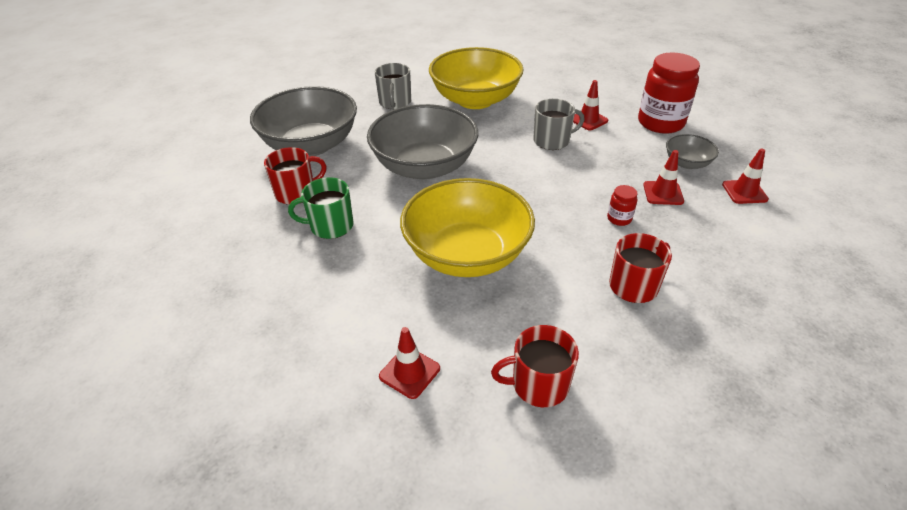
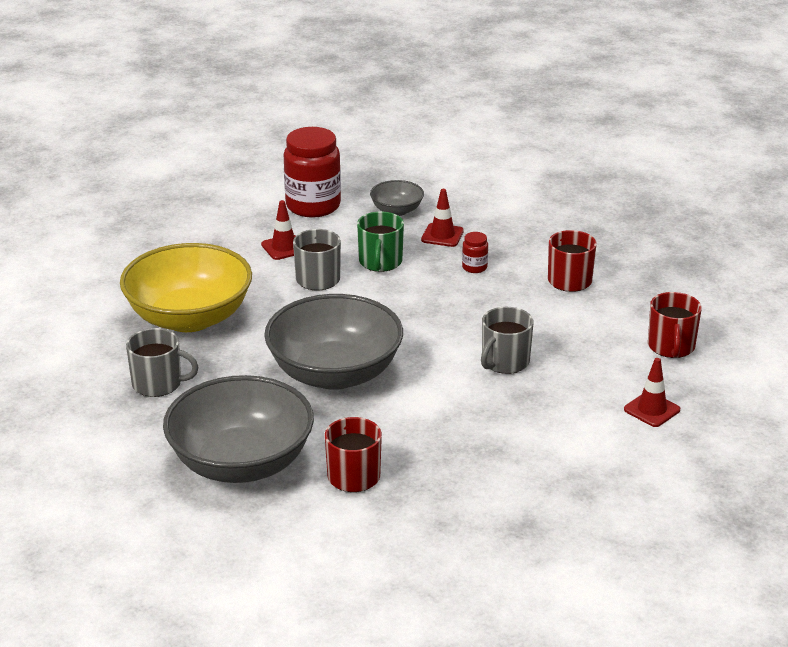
camera: 80 degrees left, 10 degrees down
green mug [288,177,354,239] -> green mug moved to [357,211,404,272]
yellow bowl [400,178,535,277] -> grey mug [481,307,533,374]
red traffic cone [722,149,769,204] -> none

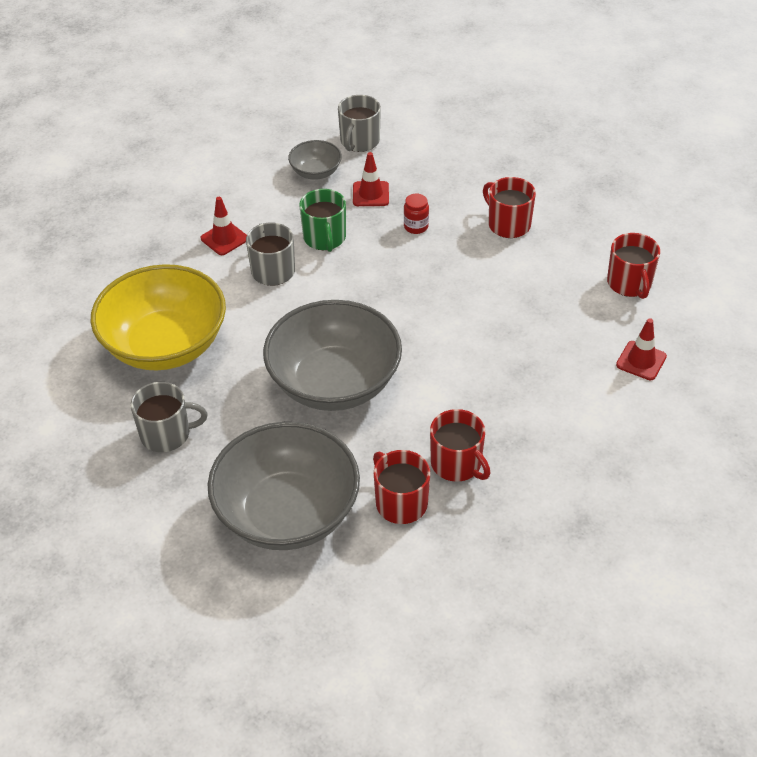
camera: 15 degrees left, 15 degrees up
red jar [284,127,341,218] -> none
grey mug [481,307,533,374] -> grey mug moved to [338,95,381,152]
none -> red mug [430,409,490,482]

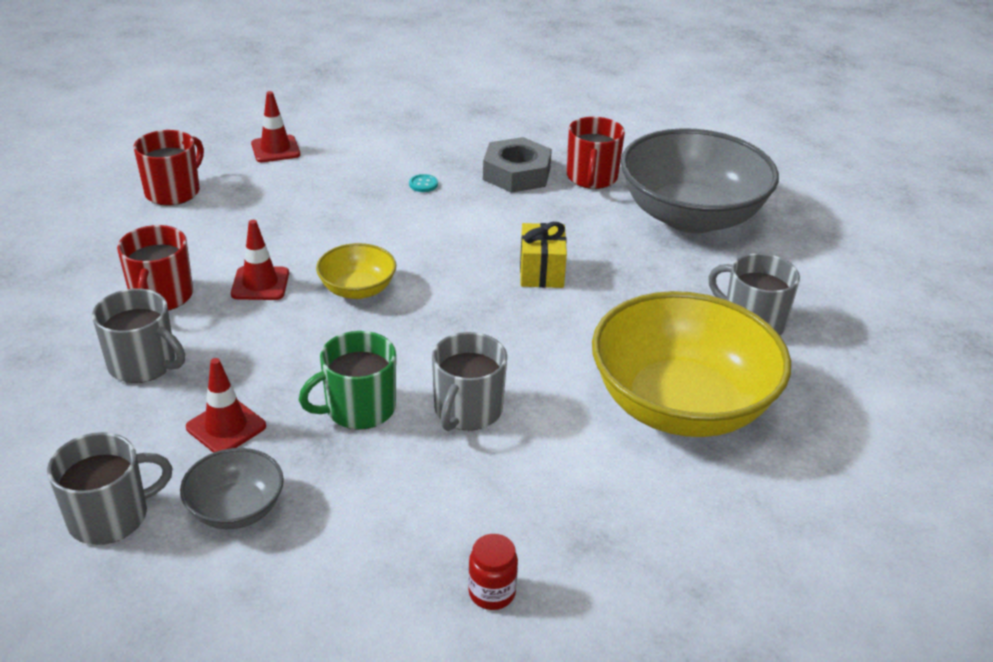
camera: 140 degrees left, 10 degrees down
red traffic cone [201,197,247,255] -> red traffic cone moved to [231,220,289,300]
grey bowl [263,300,402,411] -> yellow gift [520,222,567,288]
green mug [299,189,346,252] -> green mug turned 150 degrees counterclockwise [299,331,396,430]
red jar [404,194,429,234] -> red jar moved to [468,534,518,610]
red mug [430,409,490,482] -> grey nut [483,137,552,193]
none -> grey mug [92,288,185,383]
none -> yellow bowl [316,243,396,299]
none -> turquoise button [409,174,438,192]

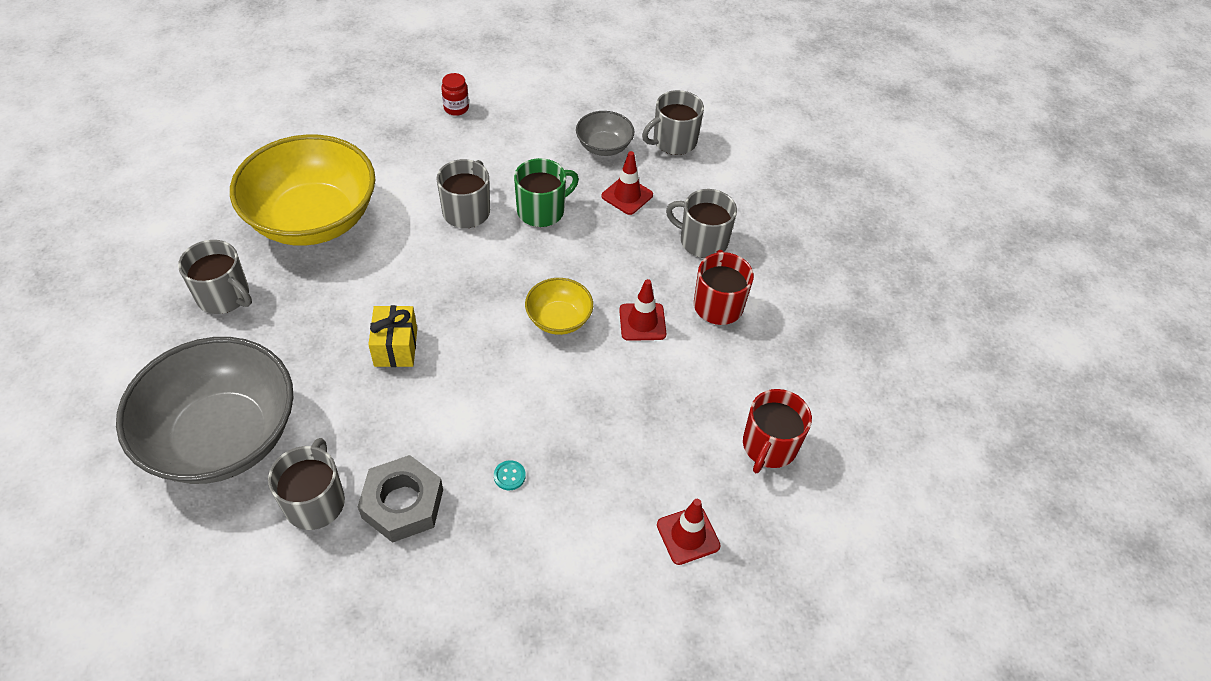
camera: 175 degrees right, 15 degrees up
red mug [567,117,625,189] -> grey mug [268,438,345,530]

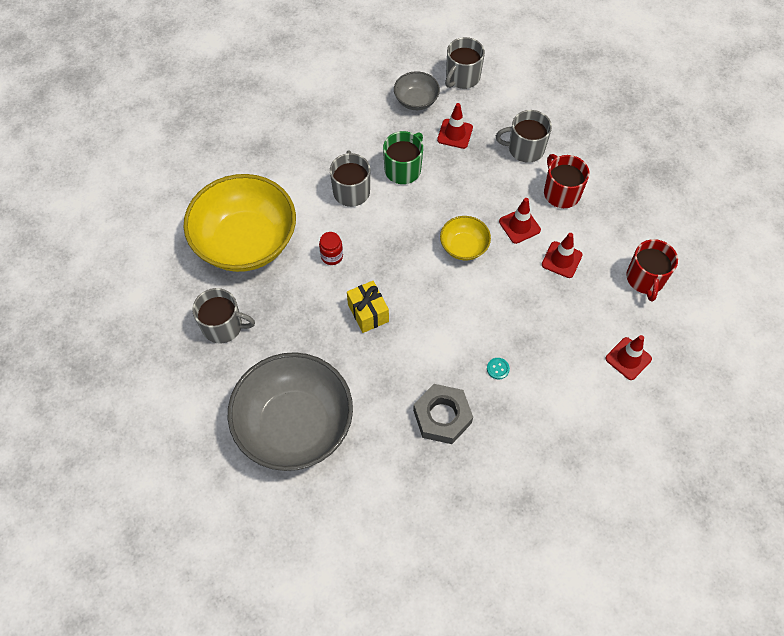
camera: 20 degrees left, 10 degrees up
grey mug [268,438,345,530] -> none
red jar [441,73,469,116] -> red jar moved to [319,232,343,265]
none -> red traffic cone [542,233,583,278]

